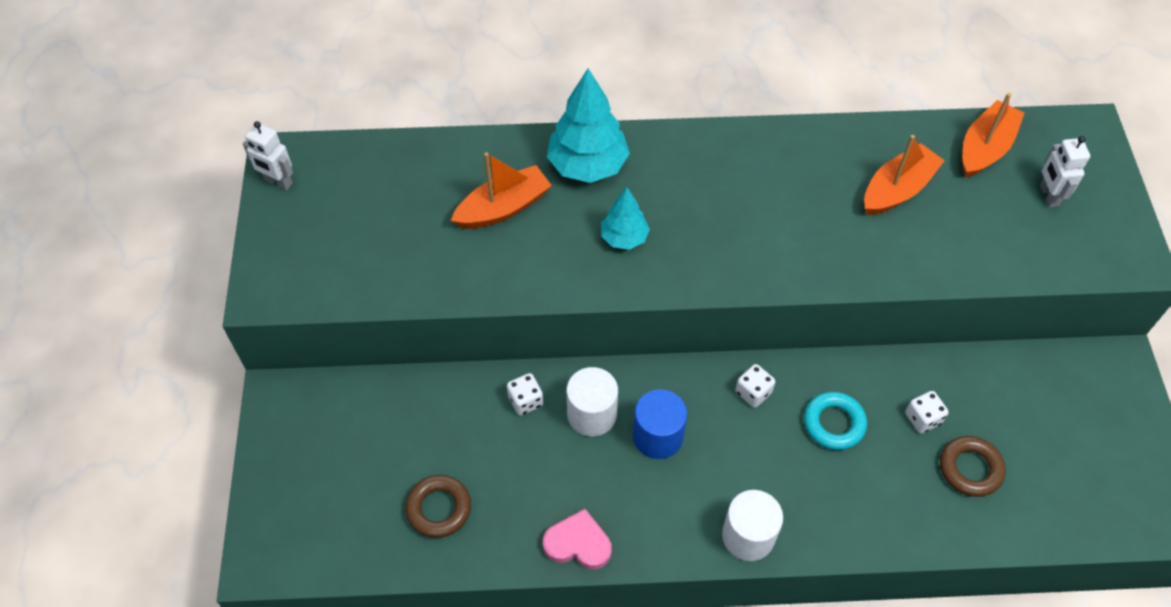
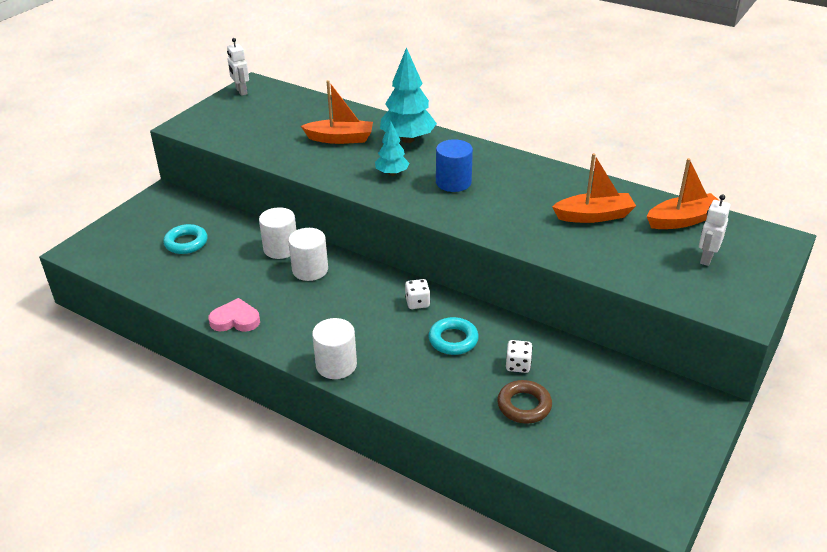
camera: 35 degrees right, 20 degrees down
brown ring [405,475,471,538] -> none
white dice [507,373,543,416] -> white cylinder [259,207,296,259]
pink heart [543,509,612,569] -> pink heart turned 45 degrees counterclockwise [208,298,260,332]
blue cylinder [633,389,687,459] -> blue cylinder moved to [436,139,473,192]
none -> turquoise ring [163,224,208,254]

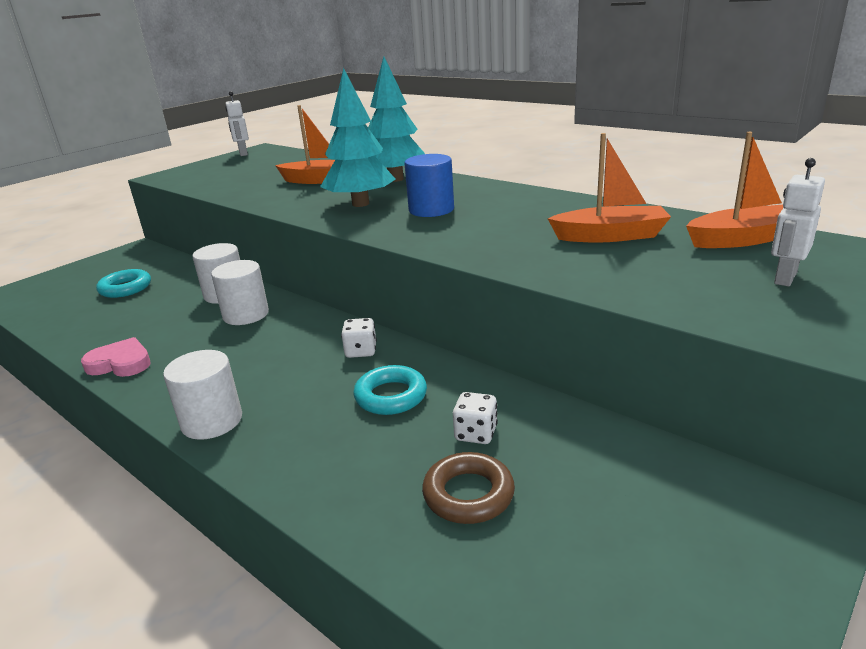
camera: 10 degrees right, 10 degrees down
turquoise tree [375,121,409,176] -> turquoise tree [320,68,395,207], size x1.74

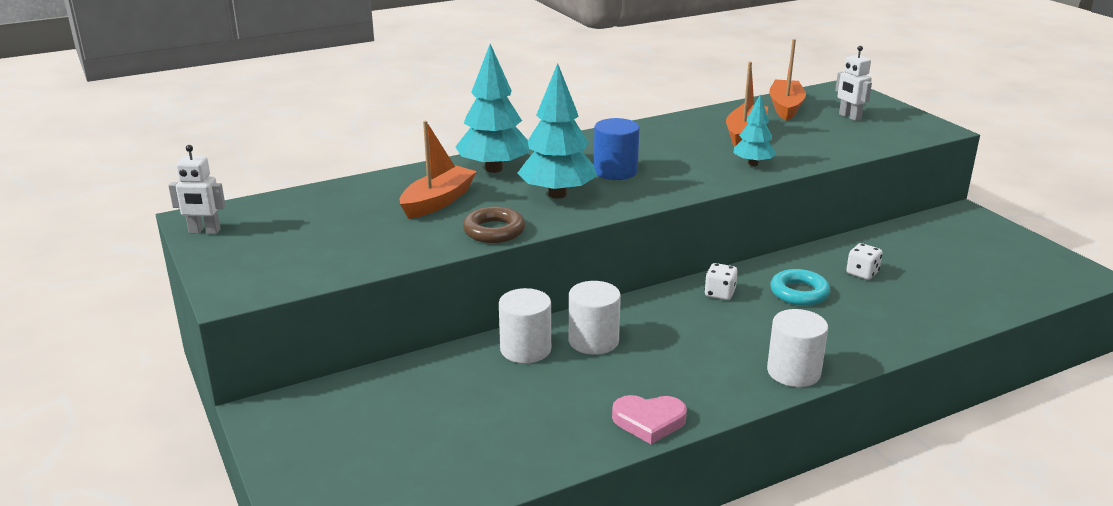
camera: 70 degrees left, 0 degrees up
pink heart [81,337,151,377] -> pink heart turned 120 degrees counterclockwise [612,395,687,444]
turquoise ring [96,269,151,298] -> none
brown ring [422,452,515,524] -> brown ring moved to [463,207,525,243]
none -> turquoise tree [733,95,777,166]

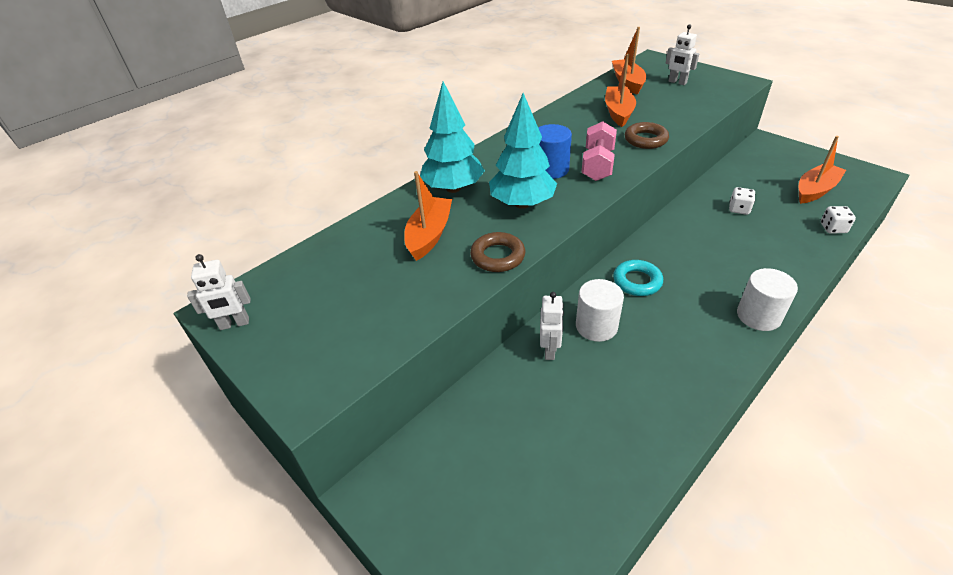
camera: 15 degrees left, 15 degrees up
white cylinder [499,288,551,363] -> white robot [540,292,564,360]
pink heart [612,395,687,444] -> none
white dice [704,263,738,300] -> white dice moved to [821,206,856,233]
turquoise tree [733,95,777,166] -> brown ring [625,122,669,149]
turquoise ring [771,269,830,306] -> turquoise ring moved to [613,260,663,296]
none -> pink dumbbell [581,121,617,181]
none -> orange boat [798,136,846,204]

